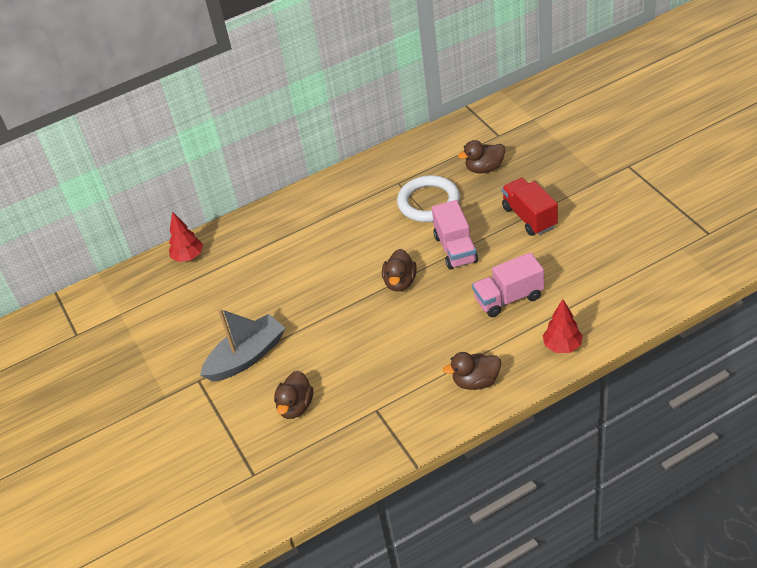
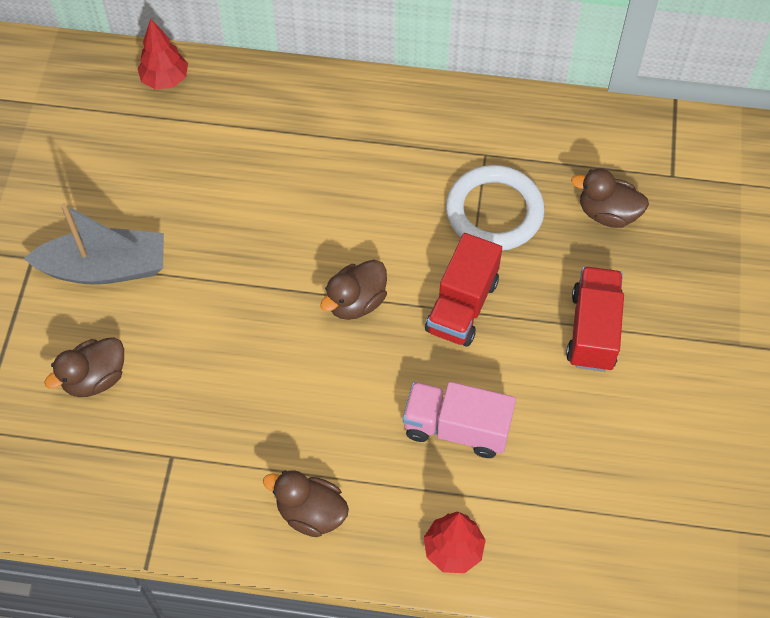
camera: 30 degrees right, 15 degrees up
pink truck [432,200,478,270] -> red truck [425,233,502,347]

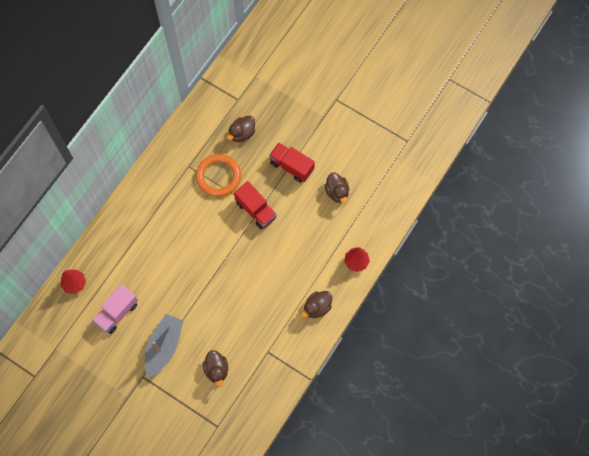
camera: 65 degrees left, 10 degrees up
brown duck [320,260,387,320] -> brown duck moved to [324,172,349,204]
pink truck [403,382,516,458] -> pink truck moved to [92,284,138,334]
white ring [446,165,545,251] -> orange ring [196,154,241,197]

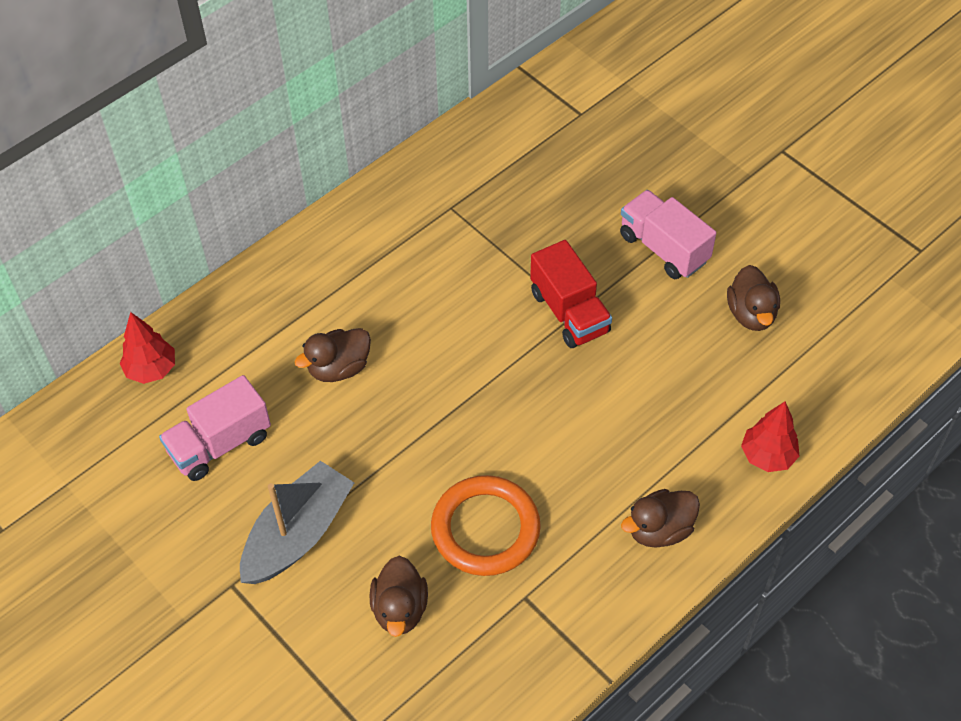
camera: 15 degrees right, 15 degrees down
orange ring [196,154,241,197] -> orange ring moved to [431,475,541,576]
brown duck [227,115,255,142] -> brown duck moved to [294,328,371,382]
red truck [269,143,315,183] -> pink truck [620,190,716,279]

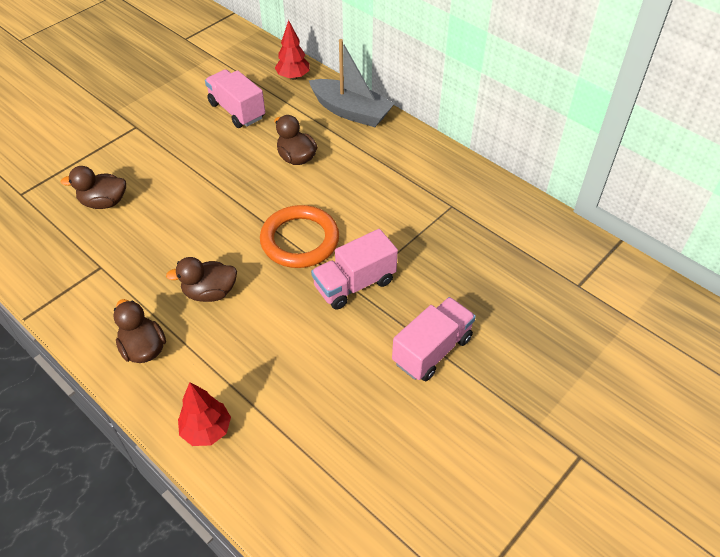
camera: 85 degrees right, 5 degrees down
grey boat [240,461,354,584] -> grey boat moved to [309,39,395,127]
orange ring [431,475,541,576] -> orange ring moved to [260,205,339,268]
red truck [530,240,612,348] -> pink truck [311,229,398,310]
brown duck [727,265,780,331] -> brown duck moved to [166,257,237,302]

